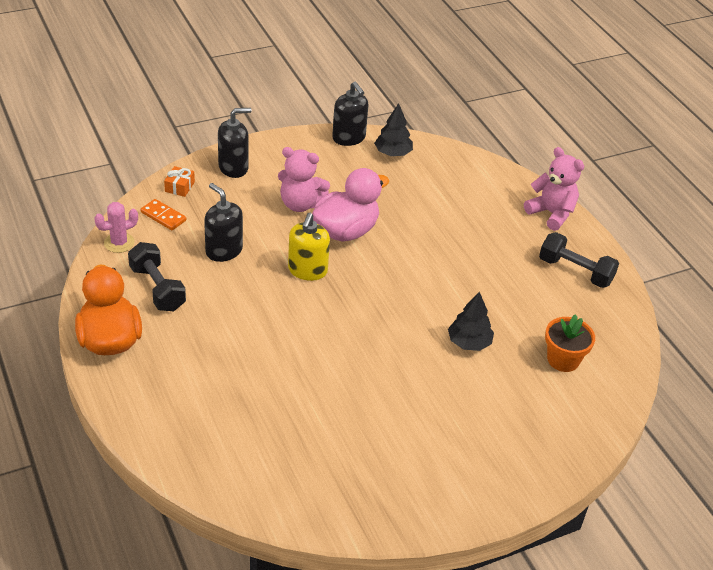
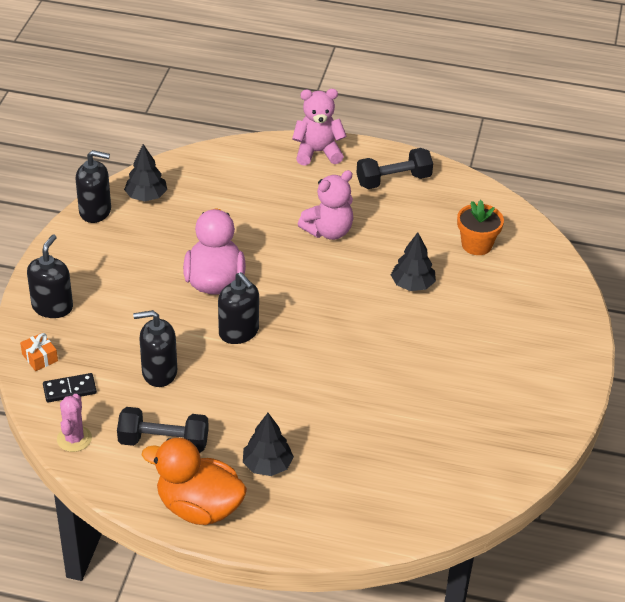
camera: 50 degrees left, 0 degrees up
orange domino [140,199,186,230] -> black domino [43,373,97,402]
pink teddy bear [278,147,330,212] -> pink teddy bear moved to [298,170,353,240]
yellow soap dispenser [288,213,330,281] -> black soap dispenser [218,272,259,344]
none -> black tree [243,413,294,476]

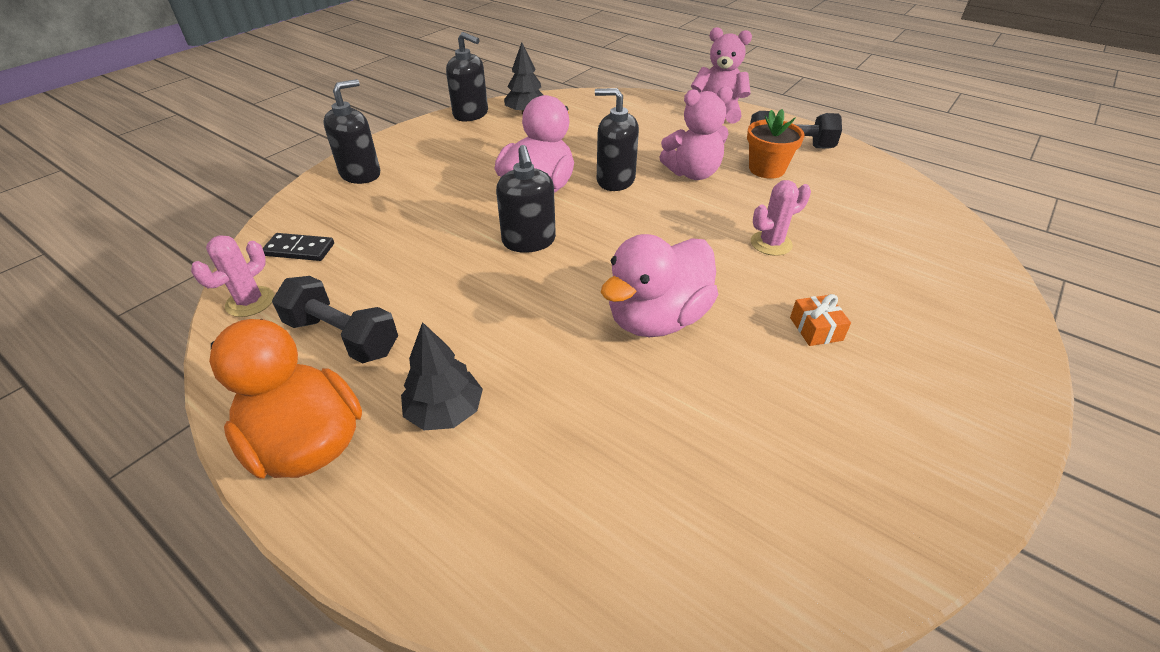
camera: 25 degrees right, 0 degrees up
orange gift [20,333,58,371] -> orange gift moved to [790,294,851,346]
black soap dispenser [133,310,177,387] -> black soap dispenser moved to [595,88,639,191]
black tree [391,232,436,291] -> pink cactus [751,180,811,256]
orange flower pot [457,200,504,255] -> orange flower pot moved to [747,109,805,179]
none -> pink duck [601,234,718,337]

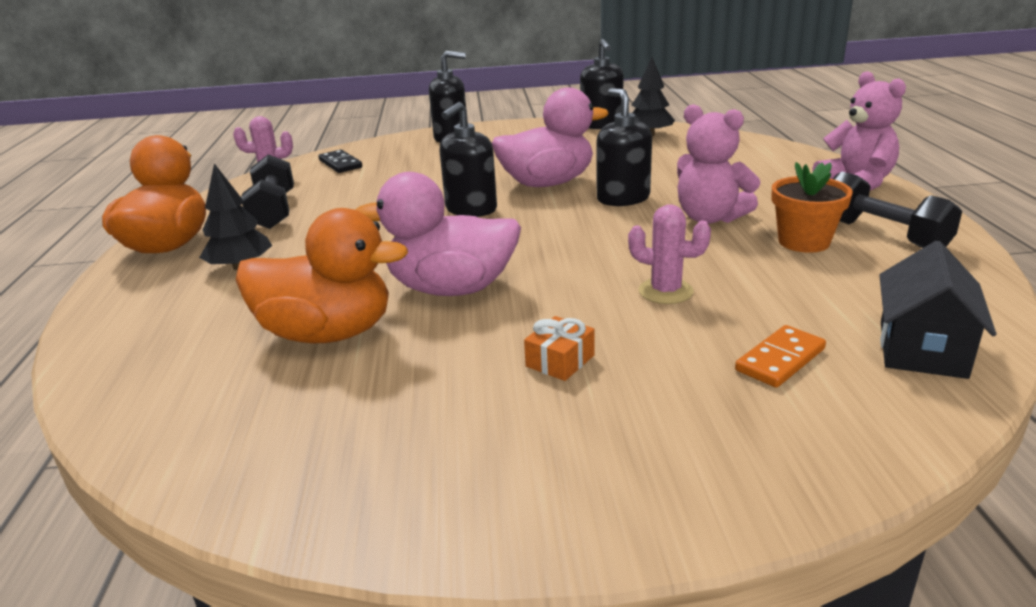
camera: 50 degrees right, 15 degrees down
none -> orange duck [236,208,408,343]
none -> orange domino [735,325,826,388]
none -> black house [879,241,997,379]

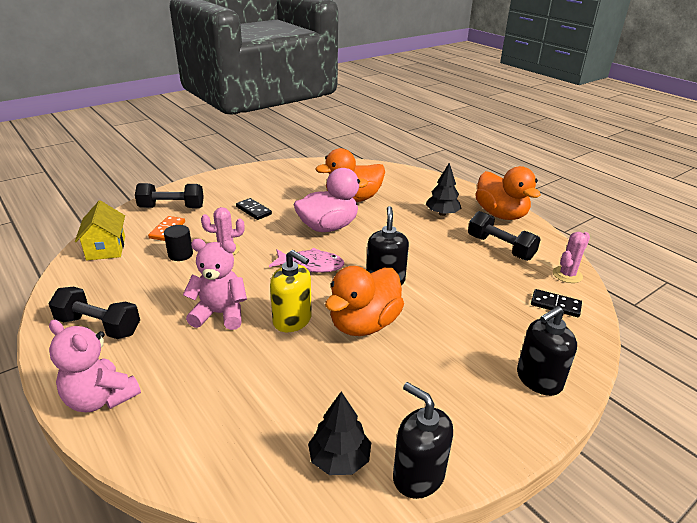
camera: 145 degrees right, 5 degrees up
pink duck [492,87,609,187] -> orange duck [325,266,404,336]
orange gift [524,316,595,381] -> black domino [236,198,272,220]
black soap dispenser [597,88,652,206] -> yellow soap dispenser [270,250,312,332]
orange flower pot [772,162,853,253] -> none
black house [879,241,997,379] -> yellow house [75,200,125,260]
none -> black dumbbell [135,183,204,208]
none -> black cylinder [164,225,193,261]
none -> pink fish [269,248,344,273]

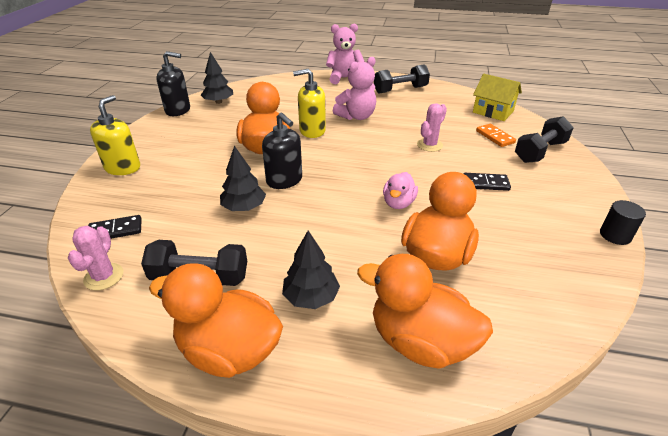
camera: 140 degrees right, 5 degrees up
black cylinder [164,225,193,261] -> black cylinder moved to [600,200,646,245]
pink fish [269,248,344,273] -> none
pink duck [294,168,368,232] -> pink duck [383,172,418,209], size x0.55
black soap dispenser [517,306,577,396] -> yellow soap dispenser [90,95,140,175]
none -> black tree [220,146,266,211]
none -> orange duck [357,254,493,369]

